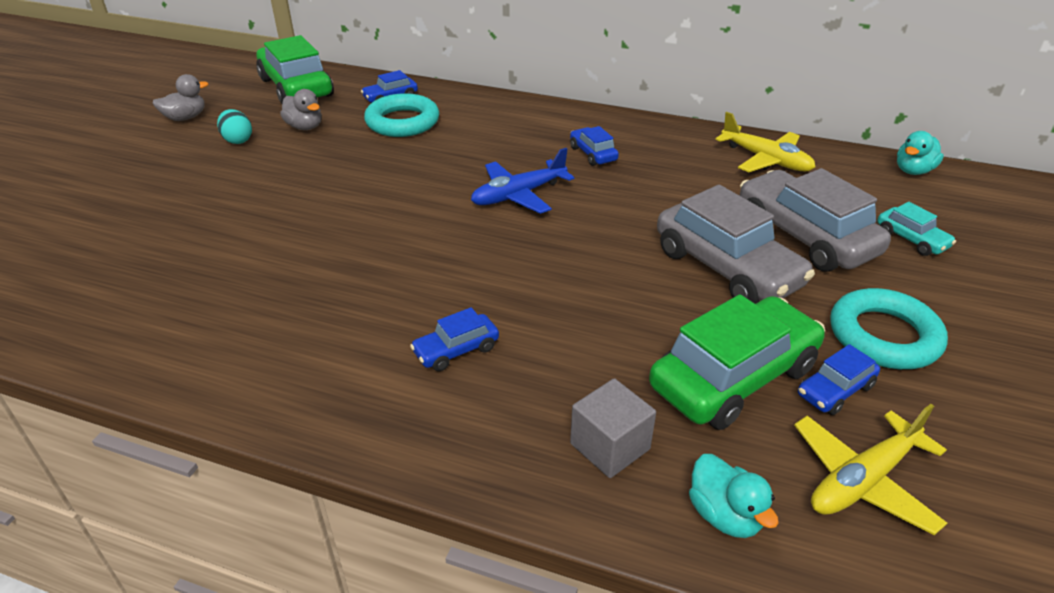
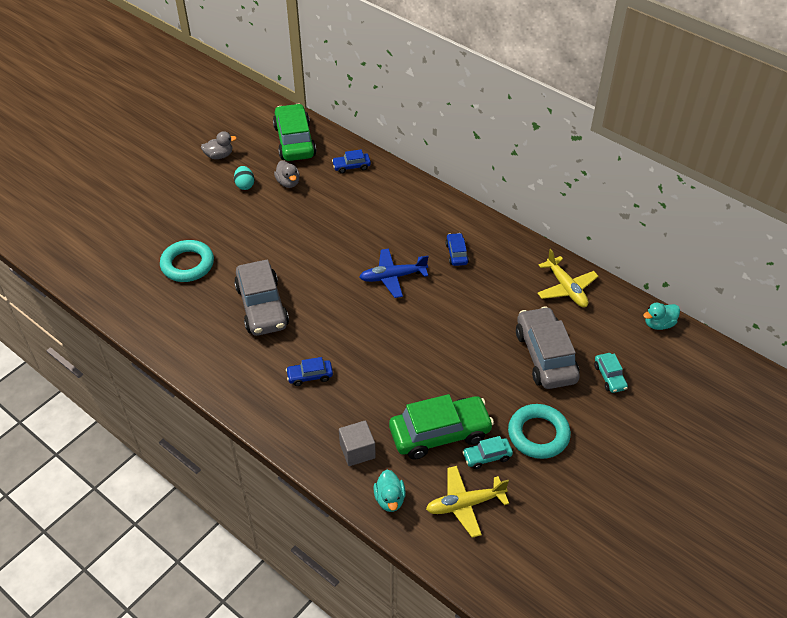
camera: 20 degrees right, 10 degrees up
turquoise ring [364,93,439,137] -> turquoise ring moved to [160,240,214,282]
grey car [657,185,815,304] -> grey car moved to [234,260,289,336]
blue car [798,344,880,415] -> turquoise car [462,436,513,469]

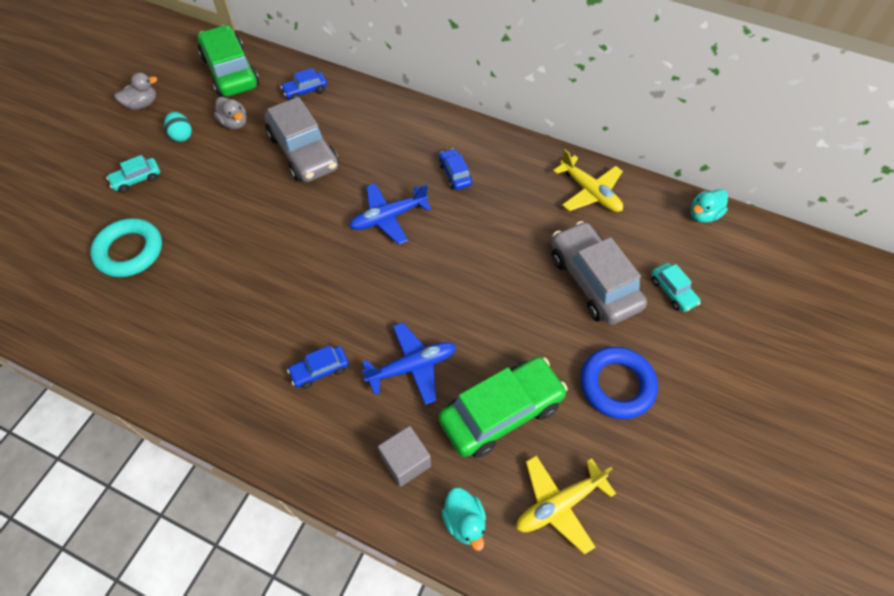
camera: 15 degrees left, 10 degrees up
grey car [234,260,289,336] -> grey car moved to [264,97,339,182]
turquoise car [462,436,513,469] -> turquoise car moved to [106,155,160,193]
turquoise ring [508,404,571,459] -> blue ring [581,346,658,419]
none -> blue plane [362,323,456,405]

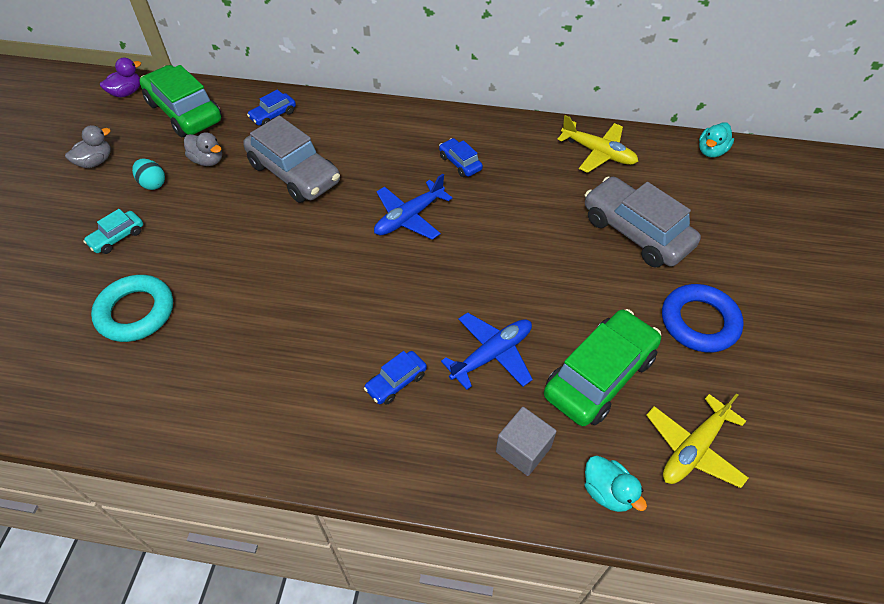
camera: 15 degrees left, 5 degrees down
turquoise car [651,263,701,312] -> none
none -> purple duck [100,57,141,97]

